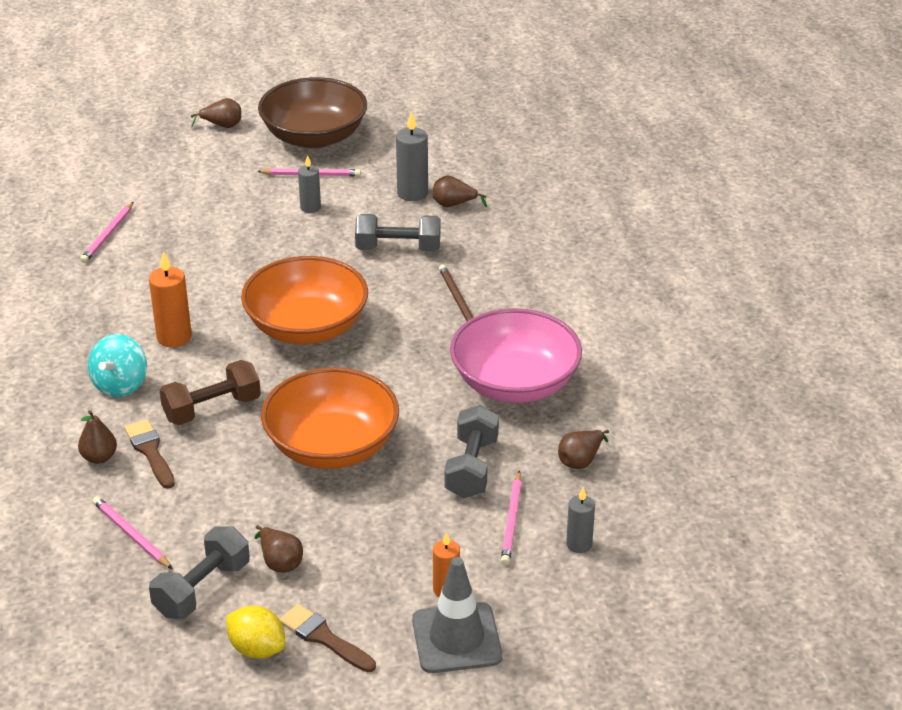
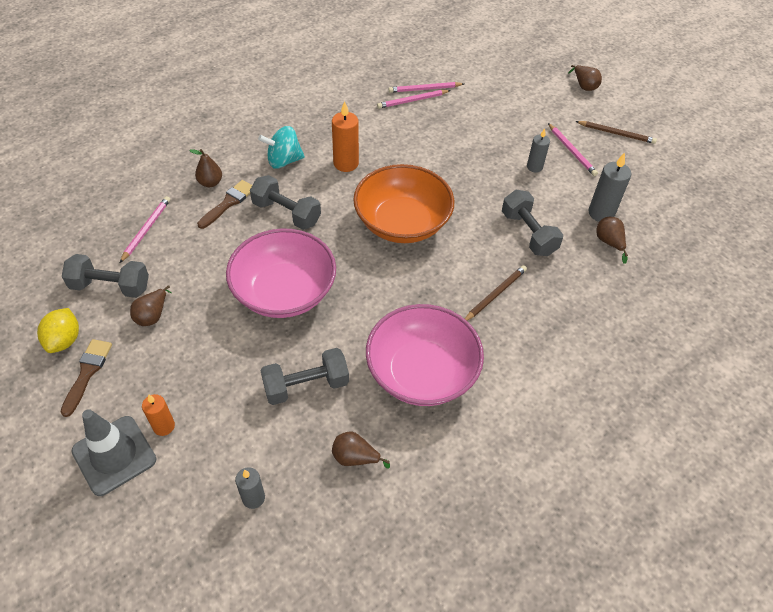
camera: 60 degrees right, 15 degrees up
brown dumbbell [159,360,261,425] -> grey dumbbell [250,175,321,230]
brown bowl [258,77,367,149] -> brown pencil [575,121,657,144]
orange bowl [261,367,399,469] -> pink bowl [226,228,336,318]
pink pencil [501,470,522,565] -> pink pencil moved to [377,90,451,109]

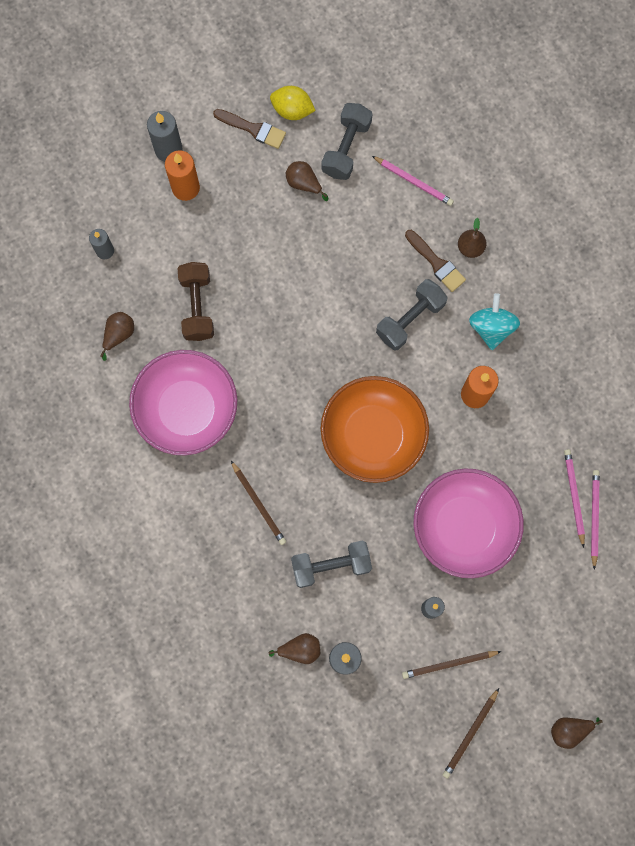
camera: 105 degrees right, 25 degrees up
grey traffic cone [71,409,156,496] -> grey candle [147,111,183,162]
orange candle [142,394,175,436] -> orange candle [165,150,200,201], size x1.54
pink bowl [226,228,336,318] -> pink bowl moved to [413,468,524,578]
grey dumbbell [260,348,349,405] -> brown dumbbell [177,262,214,341]
pink pencil [548,123,598,176] -> brown pencil [402,651,502,679]

